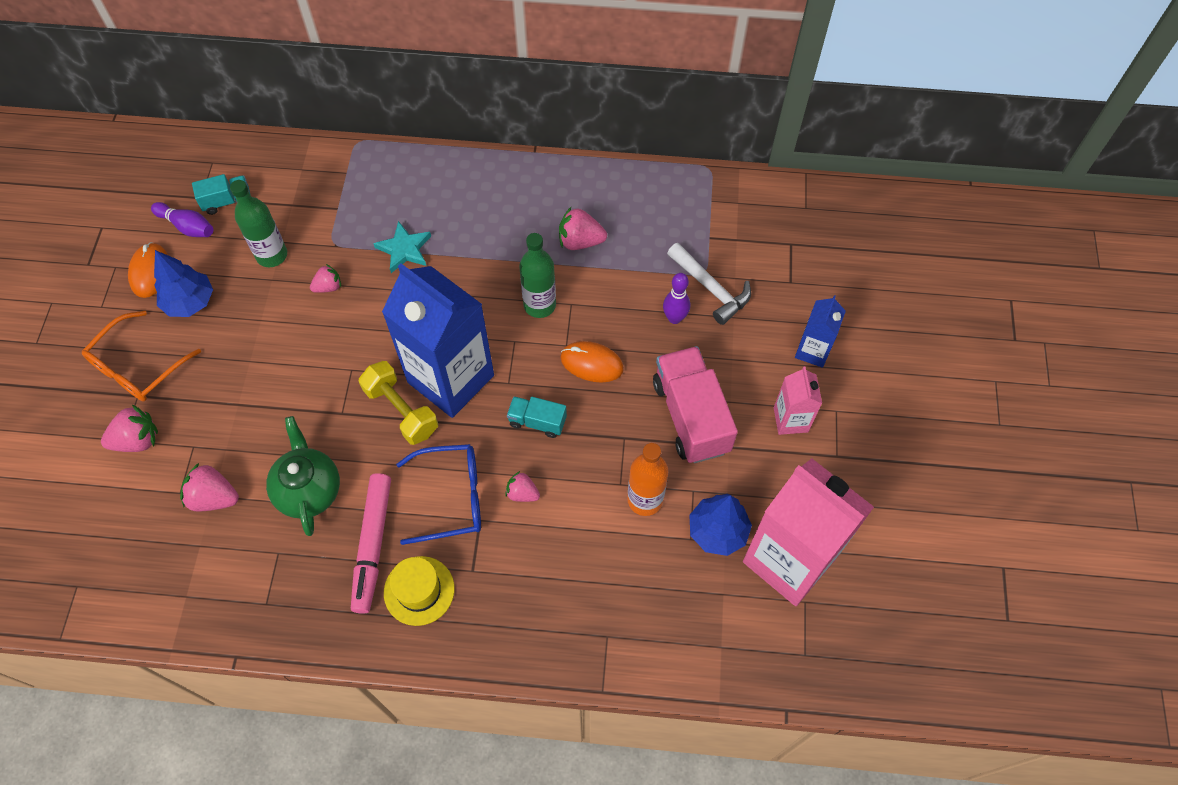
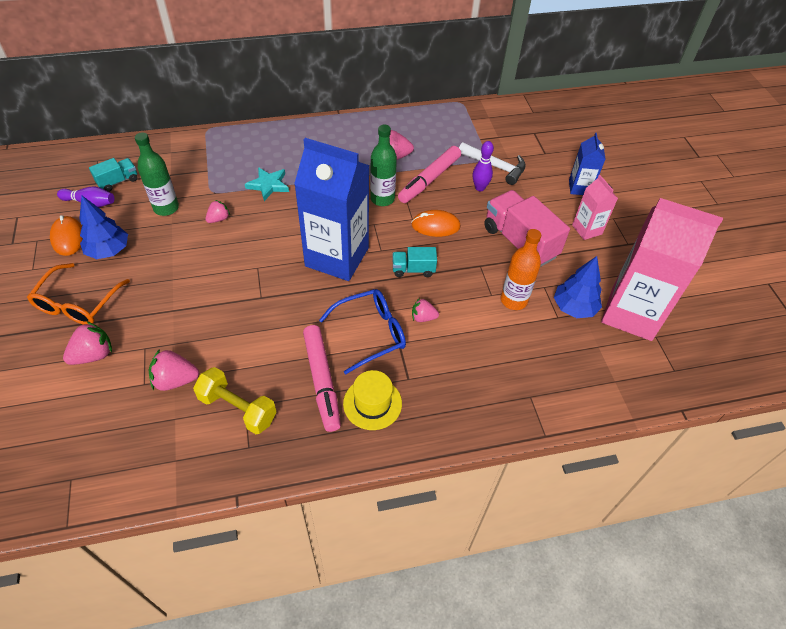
camera: 20 degrees left, 10 degrees down
green teapot [266,416,340,536] -> none
yellow dumbbell [359,361,438,445] -> yellow dumbbell moved to [193,367,277,434]
none -> pink marker [398,146,461,203]

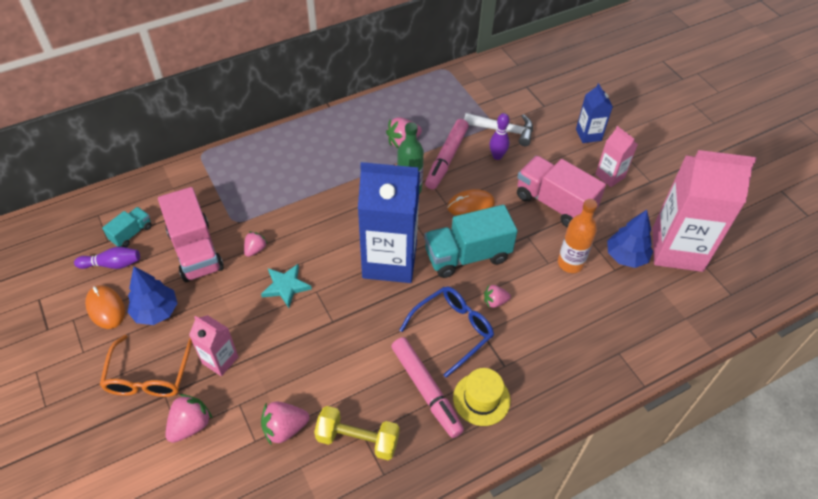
camera: 15 degrees left, 0 degrees up
green bottle [135,132,179,216] -> pink truck [158,187,224,282]
turquoise star [245,167,289,201] -> turquoise star moved to [261,264,312,308]
turquoise truck [392,247,437,277] -> turquoise truck [424,205,518,278], size x1.95
none -> pink carton [189,315,238,376]

